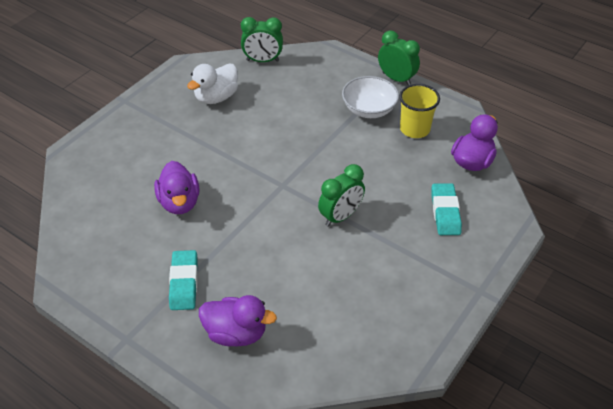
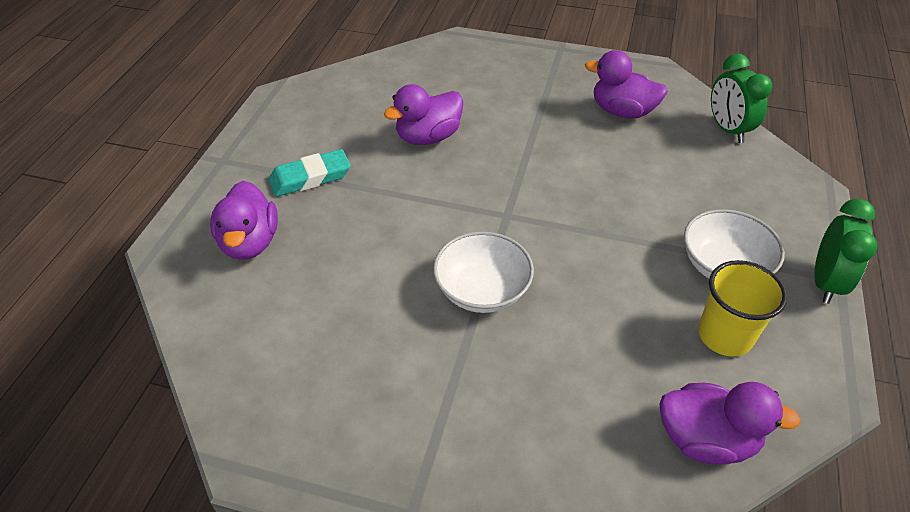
camera: 70 degrees right, 0 degrees up
white duck [187,64,238,104] -> purple duck [585,50,668,118]
green clock [318,164,365,227] -> white bowl [433,232,534,313]
turquoise eraser [431,183,462,235] -> none

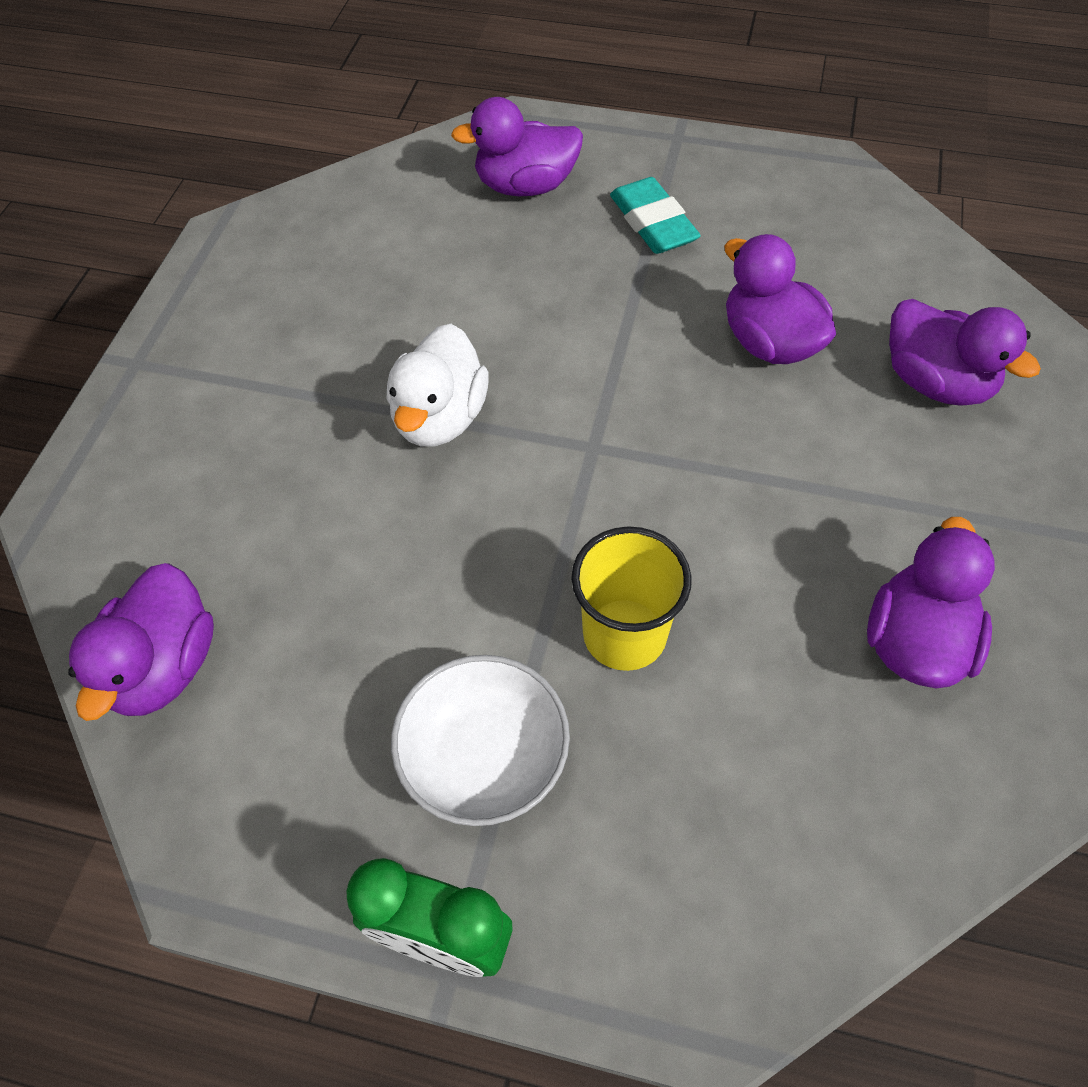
camera: 90 degrees right, 10 degrees up
white bowl [433,232,534,313] -> white duck [387,324,489,447]
yellow cup [698,260,787,357] -> yellow cup moved to [571,527,692,671]
green clock [711,54,772,143] -> none
none -> purple duck [889,299,1041,406]

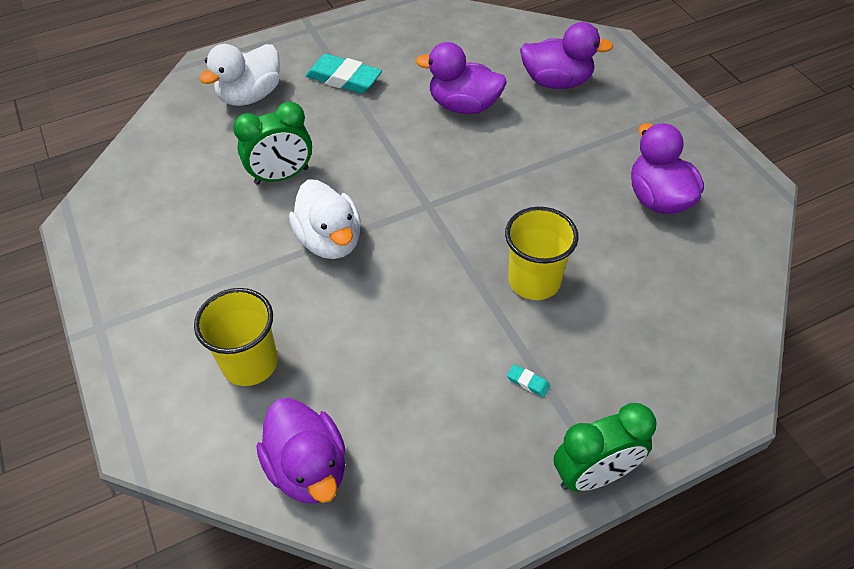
camera: 40 degrees left, 5 degrees down
white bowl [391,655,570,826] -> turquoise eraser [507,364,550,397]
purple duck [451,97,583,196] -> white duck [199,44,280,106]
none -> yellow cup [194,288,278,386]
none -> green clock [233,102,312,185]

